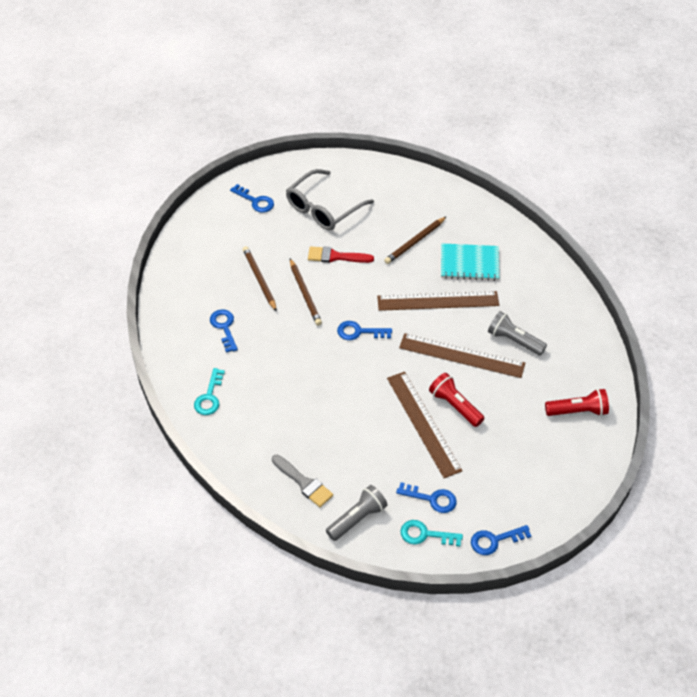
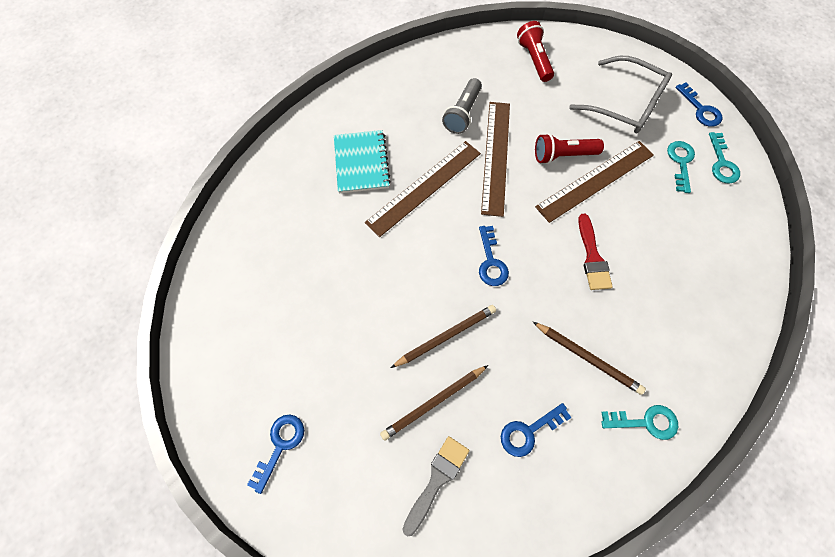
camera: 100 degrees left, 15 degrees up
grey brush [272,455,333,507] -> grey brush moved to [402,436,469,536]
grey glasses [286,169,374,231] -> grey glasses moved to [569,56,672,133]
red brush [308,246,374,263] -> red brush moved to [578,214,613,290]
grey flashlight [326,485,388,541] -> none
brown ruler [377,291,499,311] -> brown ruler turned 60 degrees clockwise [365,141,481,237]
brown pencil [384,216,447,264] -> brown pencil moved to [533,322,646,395]
blue key [396,482,457,513] -> turquoise key [667,141,695,193]
red flashlight [429,373,485,427] -> red flashlight turned 45 degrees clockwise [535,133,604,164]

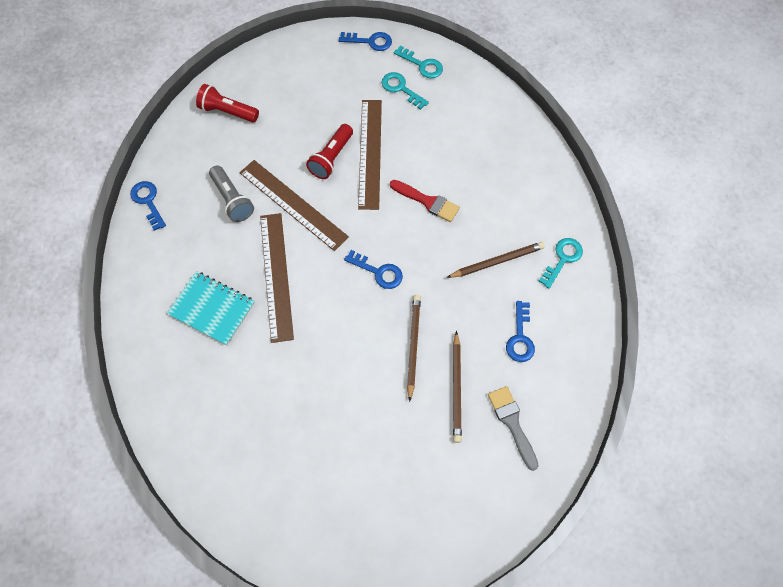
camera: 55 degrees left, 0 degrees up
blue key [247,414,304,494] -> blue key moved to [130,181,166,231]
grey glasses [569,56,672,133] -> none

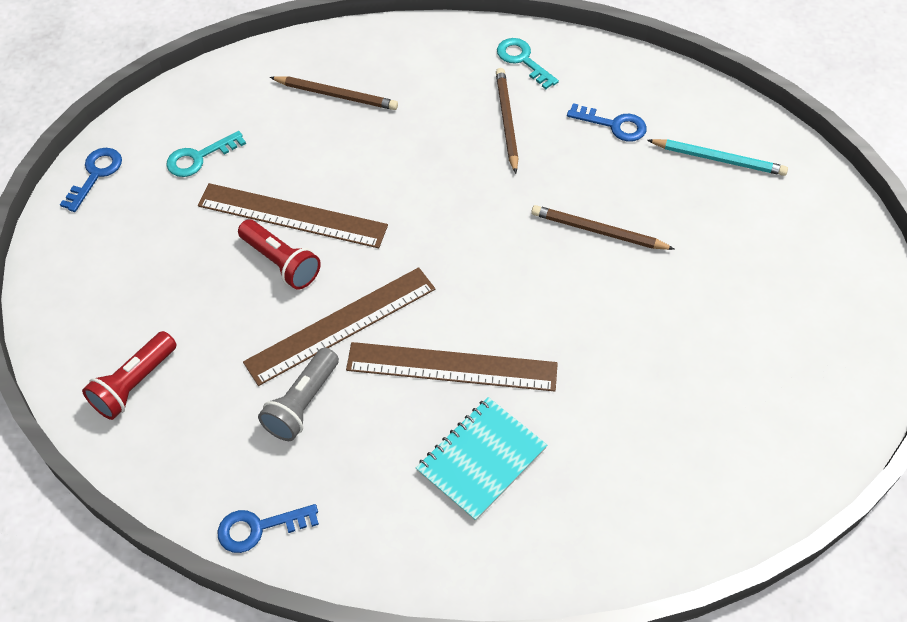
camera: 75 degrees left, 10 degrees down
grey flashlight [209,165,254,222] -> grey flashlight turned 135 degrees clockwise [258,348,339,441]
blue key [344,250,403,289] -> none
red brush [390,180,460,222] -> none
turquoise key [394,45,443,78] -> none
brown pencil [453,331,462,443] -> brown pencil moved to [270,76,398,110]
grey brush [488,386,539,471] -> turquoise pencil [647,139,788,176]

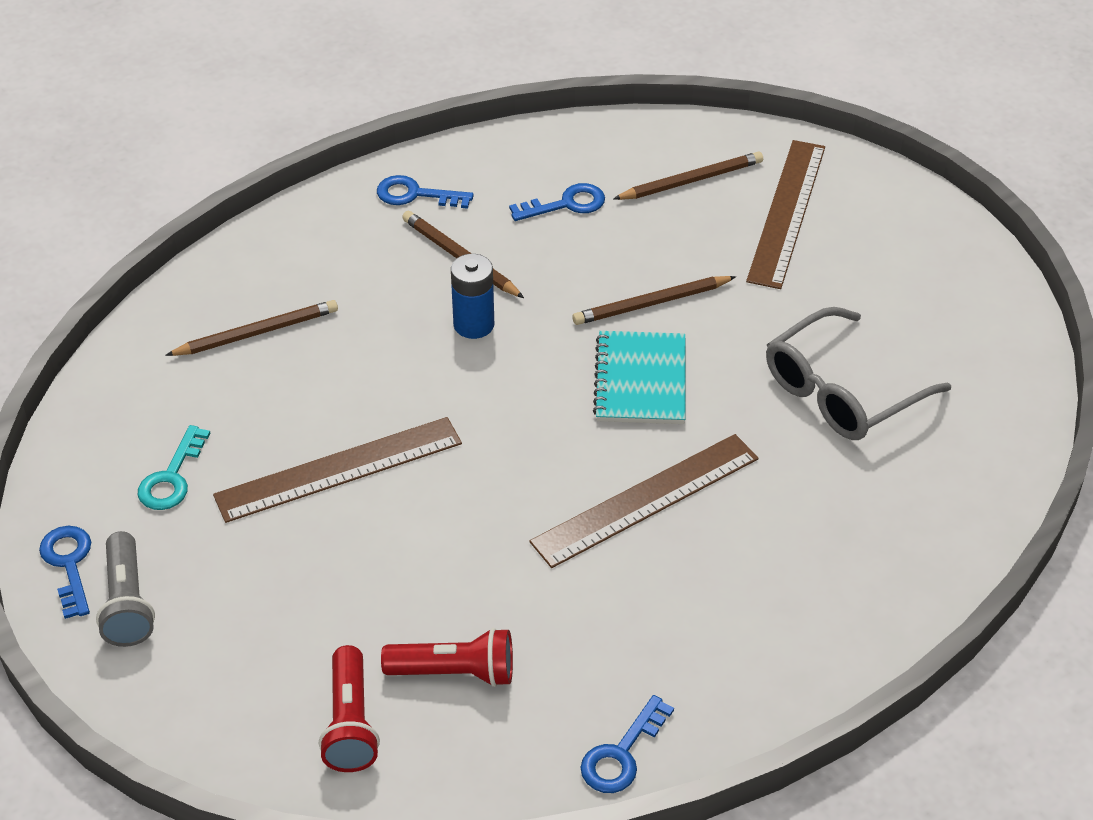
camera: 40 degrees left, 10 degrees down
red flashlight [238,219,321,290] -> red flashlight moved to [381,628,513,687]
brown ruler [243,267,435,386] -> brown ruler moved to [746,140,825,289]
grey flashlight [258,348,339,441] -> grey flashlight moved to [96,531,155,647]
turquoise notebook [416,397,547,521] -> turquoise notebook moved to [593,331,685,424]
turquoise key [497,38,559,89] -> blue key [377,175,474,209]
turquoise pencil [647,139,788,176] -> brown pencil [613,151,763,200]
none -> blue battery [451,254,494,339]
none -> grey glasses [766,307,951,440]

